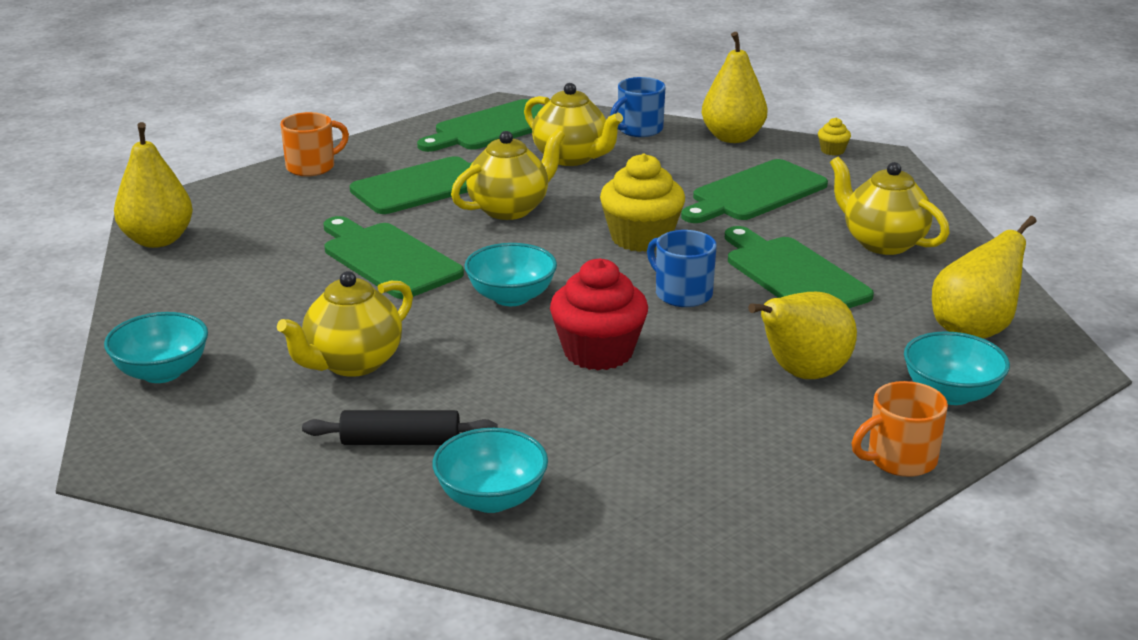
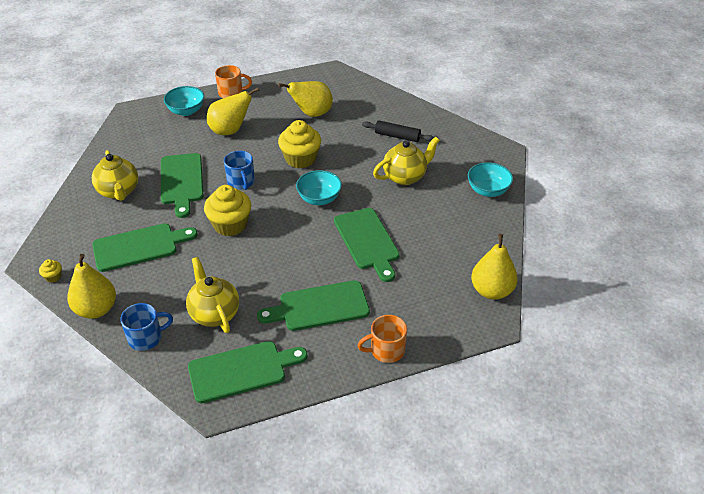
camera: 160 degrees left, 15 degrees up
turquoise bowl [432,428,548,513] -> none
yellow teapot [451,129,565,220] -> none
red cupcake [550,258,648,370] -> yellow cupcake [278,120,321,168]
yellow pear [932,216,1037,339] -> yellow pear moved to [278,81,333,117]

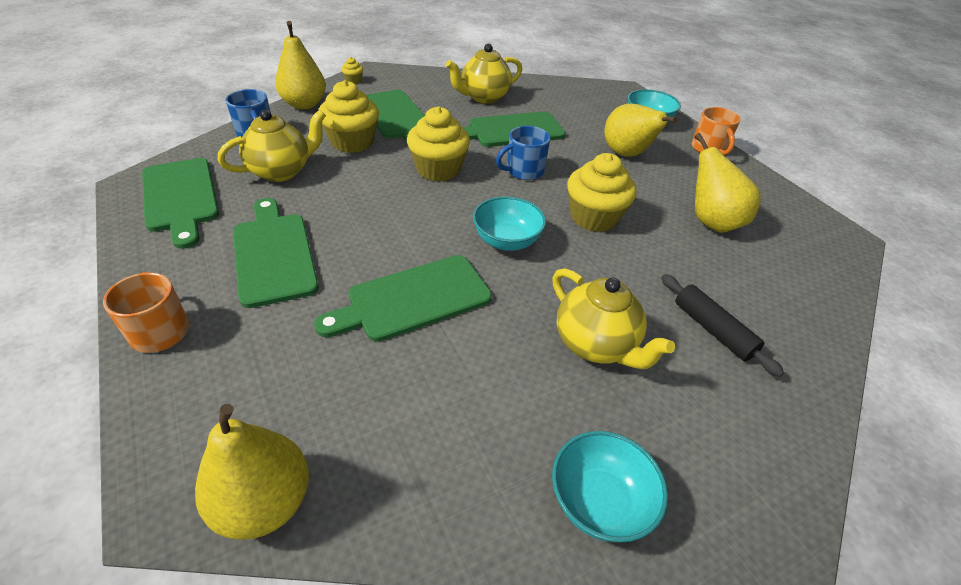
camera: 80 degrees right, 0 degrees up
black rolling pin [362,120,434,142] -> black rolling pin turned 45 degrees counterclockwise [661,274,784,377]
none -> yellow cupcake [318,80,379,153]

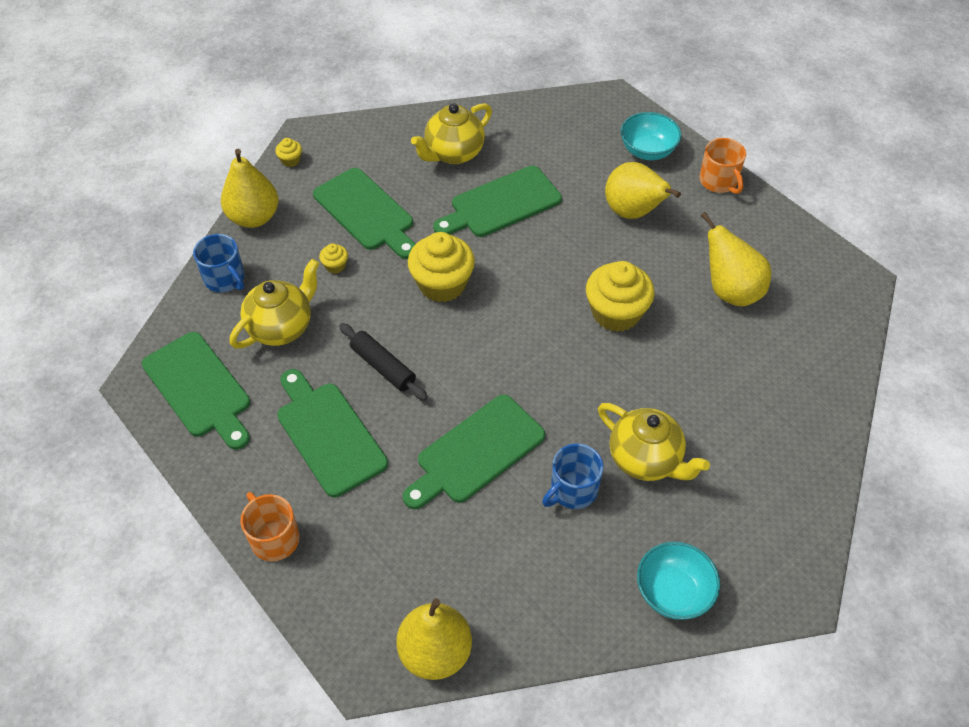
camera: 10 degrees left, 10 degrees up
yellow cupcake [318,80,379,153] -> yellow cupcake [319,243,348,274], size x0.44
turquoise bowl [473,196,546,251] -> none
blue mug [496,126,550,180] -> blue mug moved to [542,443,603,509]
black rolling pin [661,274,784,377] -> black rolling pin moved to [339,323,428,401]

